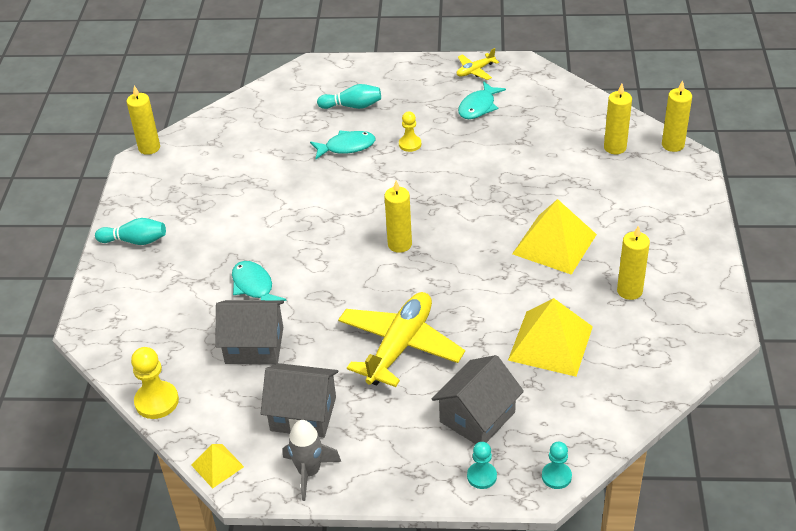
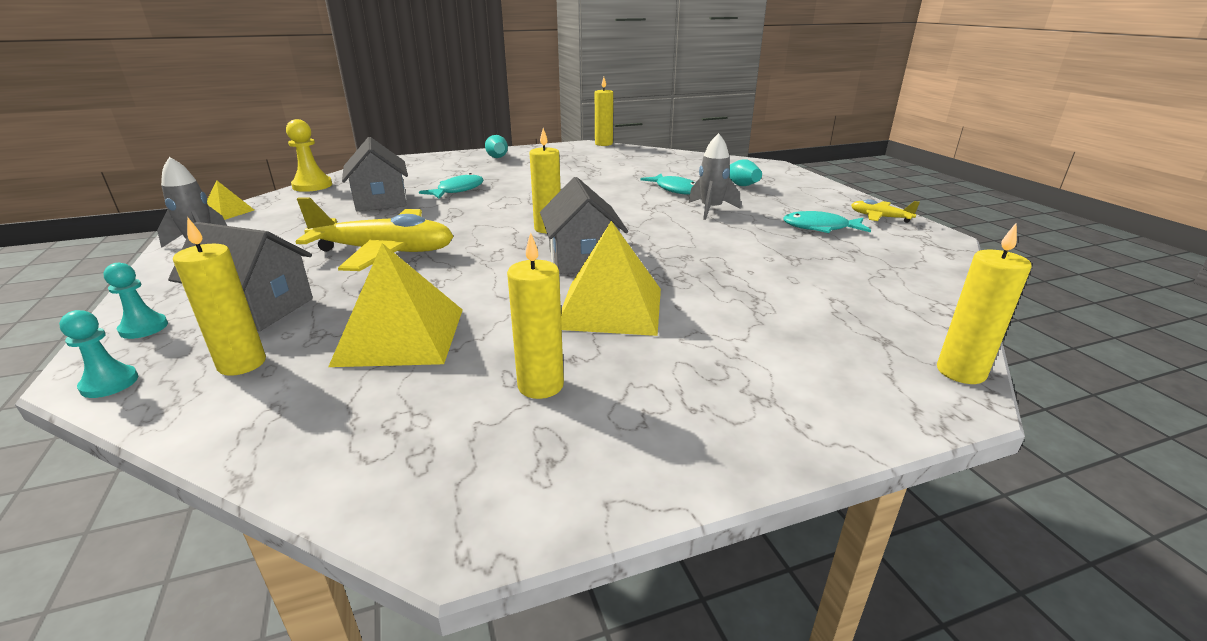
camera: 65 degrees right, 15 degrees down
grey house [261,363,338,438] -> grey house moved to [540,177,628,274]
yellow pawn [399,112,421,152] -> grey rocket [689,133,740,220]
yellow candle [604,84,632,154] -> yellow candle moved to [173,217,266,376]

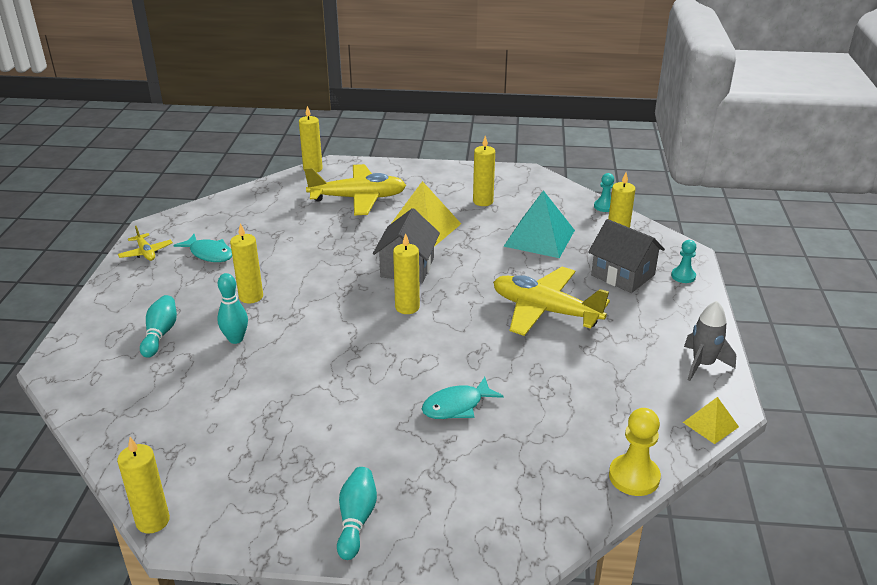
camera: 155 degrees left, 5 degrees up
turquoise pawn [59,310,138,398] -> turquoise pawn moved to [594,173,614,212]
yellow pyramid [328,243,463,367] -> turquoise pyramid [503,190,575,258]
grey house [342,137,408,211] -> none
turquoise fish [641,174,695,194] -> turquoise bowling pin [217,273,248,344]
grey rocket [689,133,740,220] -> yellow candle [230,223,263,303]
none -> yellow plane [304,164,406,215]

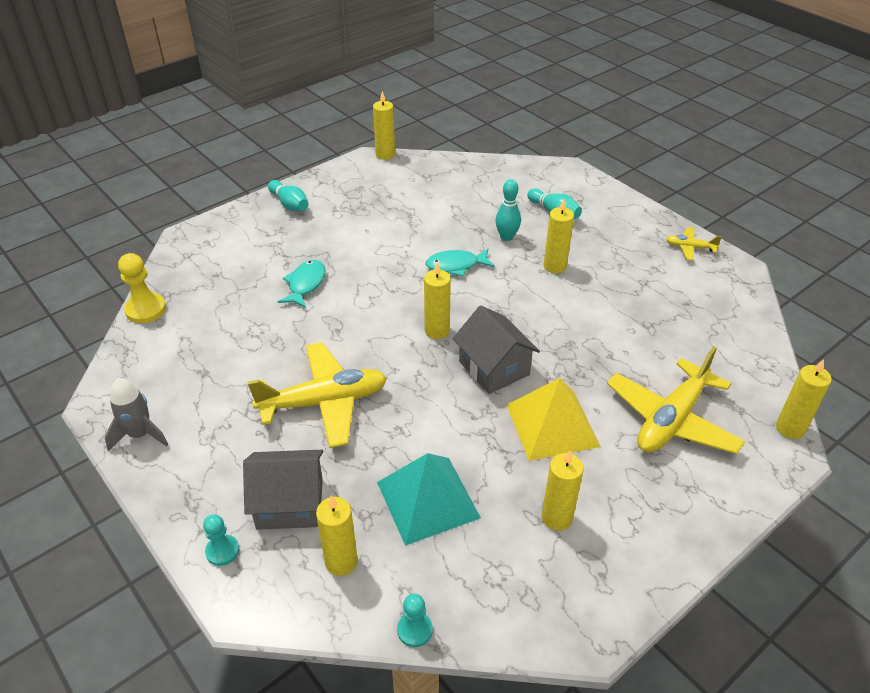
camera: 135 degrees right, 10 degrees up
turquoise fish [173,234,232,262] -> turquoise fish moved to [426,249,495,277]
yellow pyramid [683,397,739,444] -> none

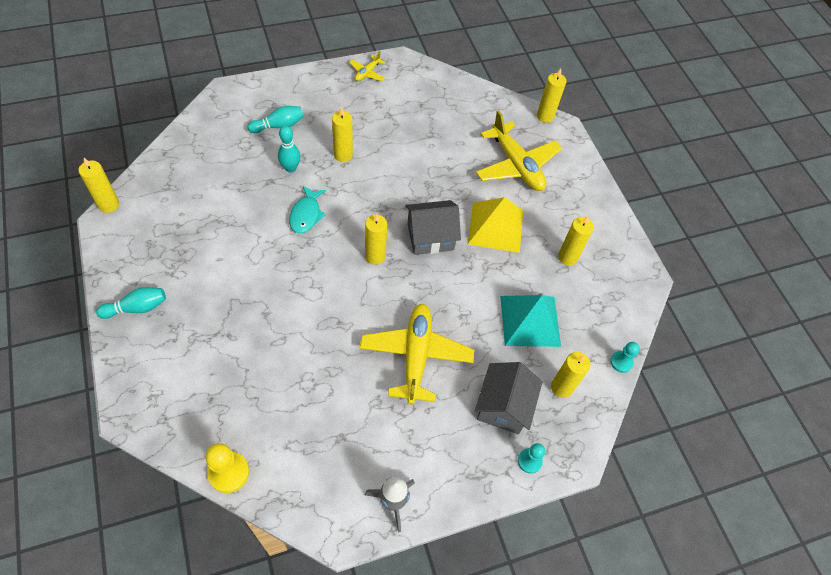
camera: 75 degrees left, 15 degrees up
turquoise fish [278,260,326,308] -> none

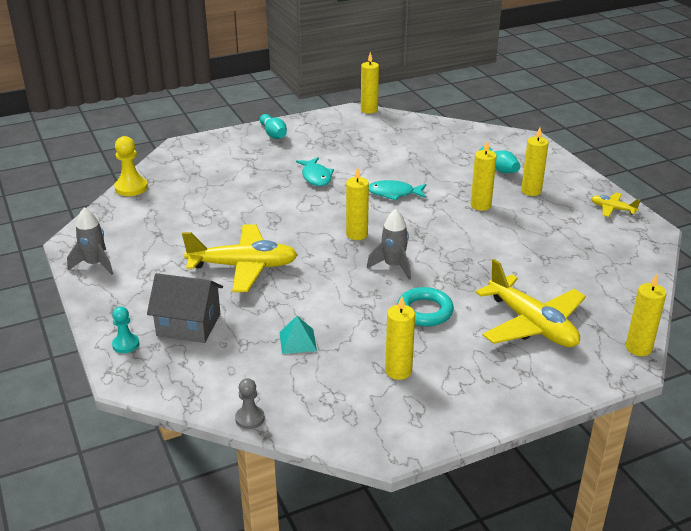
camera: 90 degrees right, 25 degrees down
turquoise bowling pin [278,126,301,173] -> none
grey house [405,200,461,255] -> grey rocket [367,209,411,280]
yellow pyramid [468,197,523,253] -> turquoise ring [397,287,454,326]
yellow plane [476,110,562,191] -> yellow plane turned 90 degrees counterclockwise [476,259,586,347]
turquoise pyramid [500,295,561,347] -> turquoise pyramid [279,316,317,354], size x0.51
yellow candle [551,352,591,398] -> yellow candle moved to [521,127,549,196]
turquoise pawn [610,342,640,373] -> grey pawn [235,378,265,429]
none -> turquoise fish [296,157,334,186]

